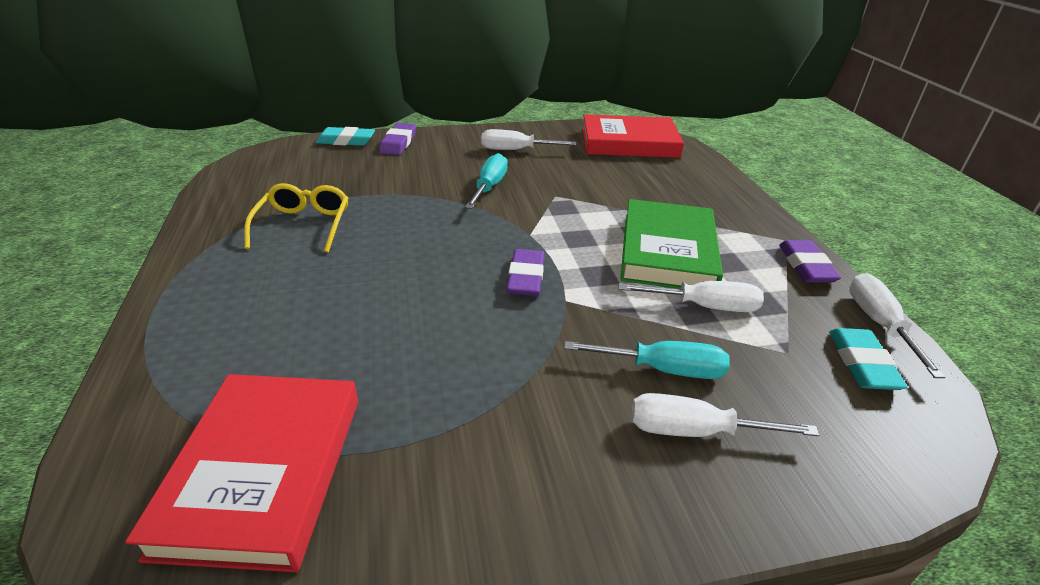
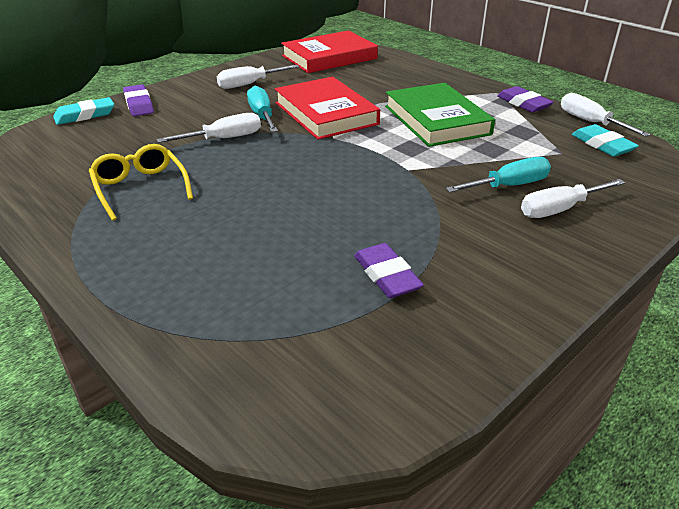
camera: 30 degrees left, 0 degrees up
red book [125,374,358,572] -> red book moved to [275,77,380,140]
purple eraser [506,249,544,296] -> purple eraser moved to [354,243,424,298]
white screwdriver [618,281,764,312] -> white screwdriver moved to [157,113,261,143]

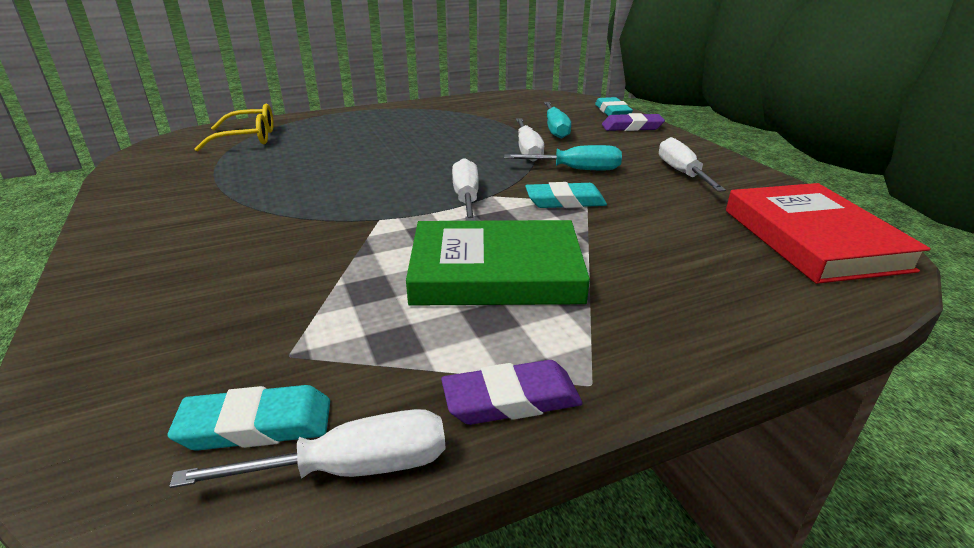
camera: 110 degrees right, 5 degrees down
yellow glasses [89,144,193,221] -> yellow glasses moved to [194,104,274,152]
red book [275,77,380,140] -> turquoise eraser [525,182,607,208]
purple eraser [354,243,424,298] -> none
turquoise screwdriver [446,157,551,192] -> turquoise screwdriver moved to [544,102,571,139]
white screwdriver [521,179,625,218] -> white screwdriver moved to [452,158,479,221]

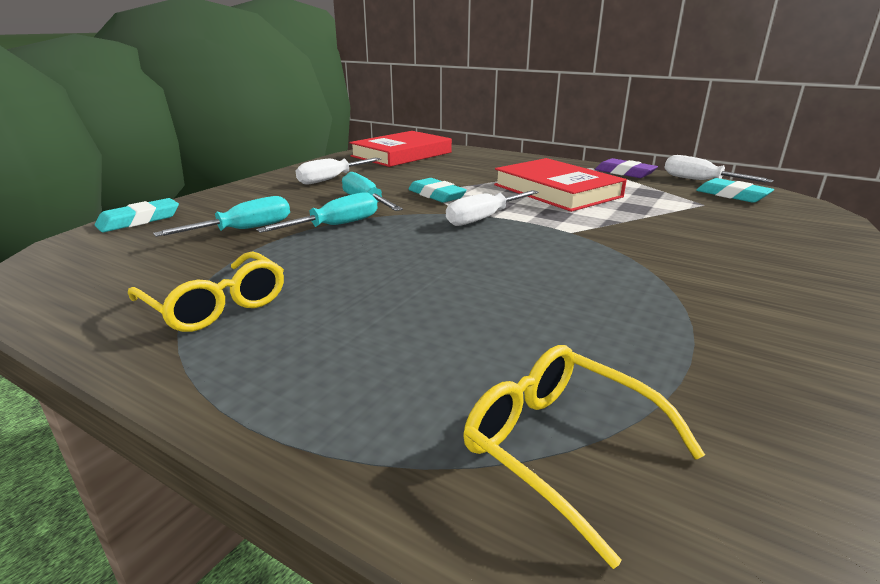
camera: 125 degrees left, 5 degrees down
green book [406,220,590,306] -> red book [494,158,627,212]
white screwdriver [516,118,544,162] -> turquoise screwdriver [256,192,377,233]
purple eraser [602,113,665,131] -> none
none -> yellow glasses [128,251,284,332]

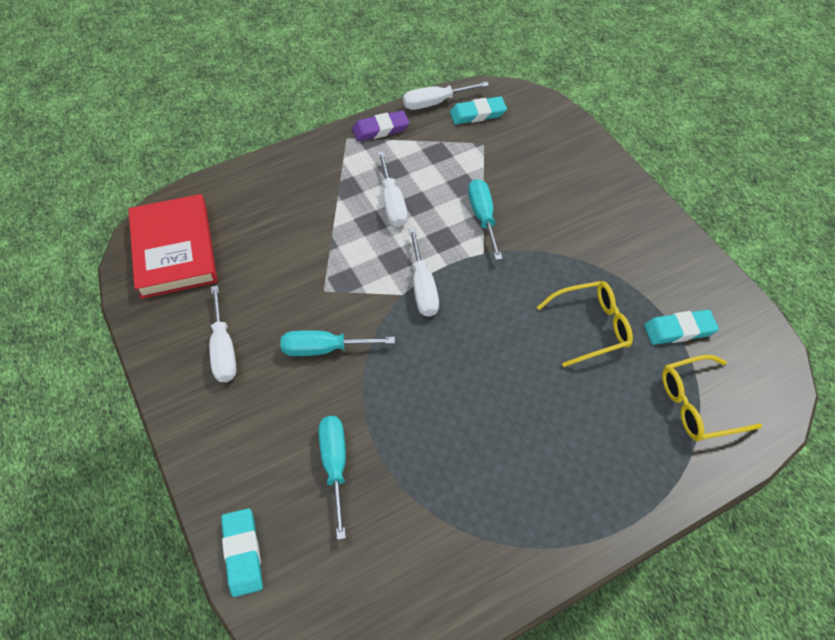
camera: 60 degrees left, 30 degrees up
yellow glasses [128,251,284,332] -> yellow glasses moved to [537,281,633,367]
turquoise screwdriver [256,192,377,233] -> turquoise screwdriver moved to [468,179,503,260]
turquoise eraser [408,178,467,203] -> turquoise eraser moved to [644,310,719,345]
red book [494,158,627,212] -> white screwdriver [378,151,408,227]

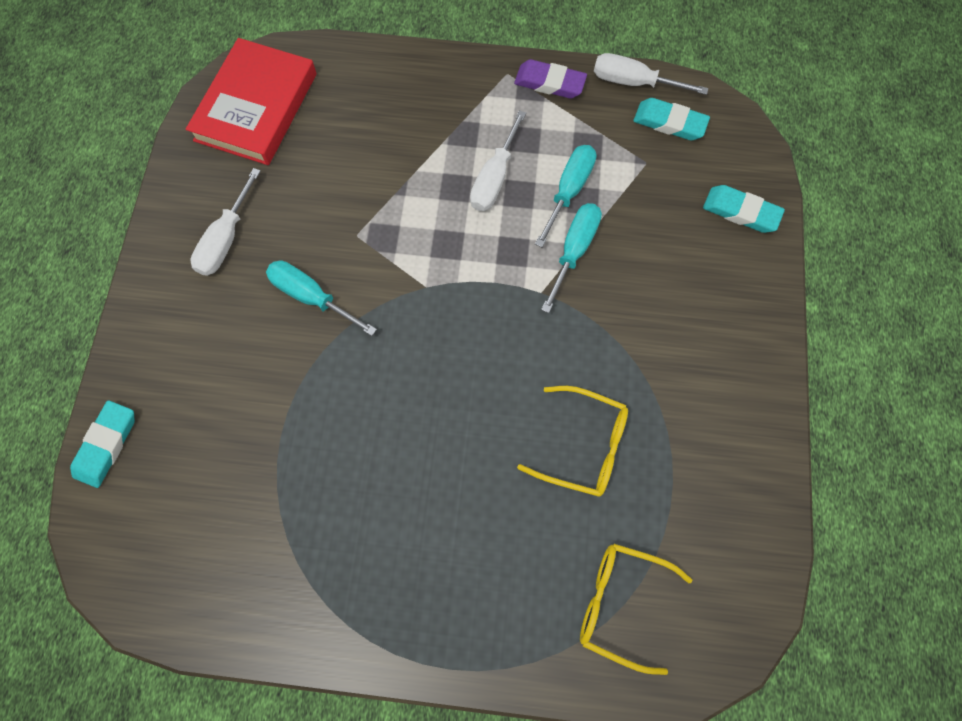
camera: 35 degrees right, 15 degrees up
turquoise screwdriver [318,416,346,540] -> turquoise screwdriver moved to [535,145,597,247]
white screwdriver [409,228,439,317] -> none
turquoise eraser [644,310,719,345] -> turquoise eraser moved to [703,185,785,233]

